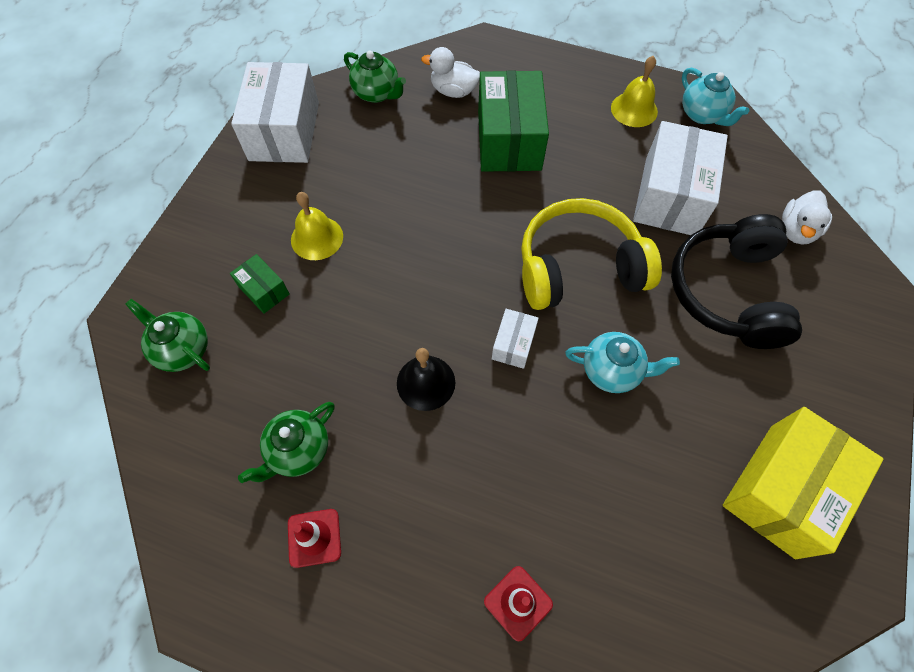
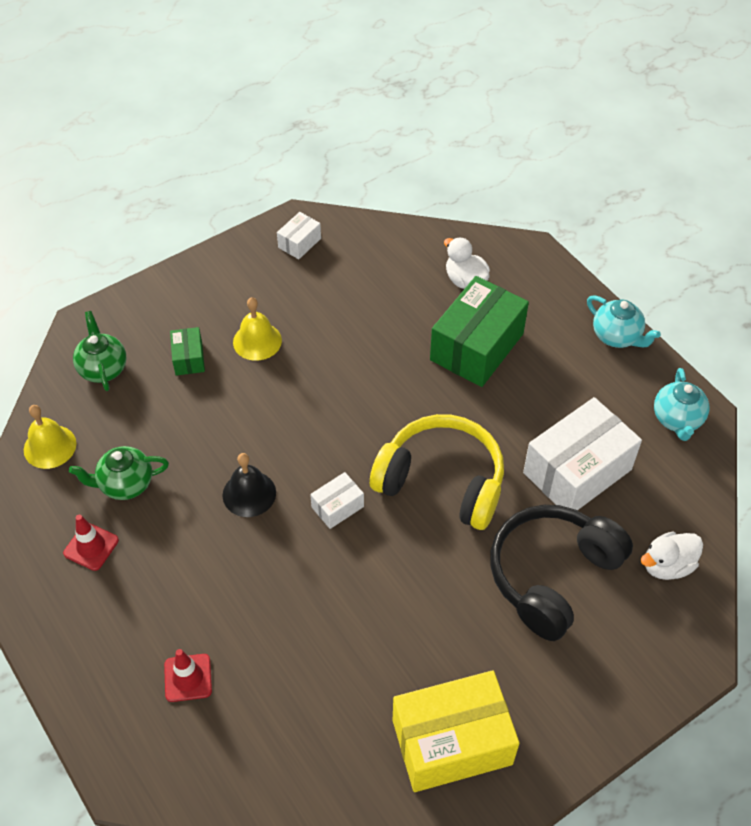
camera: 35 degrees right, 10 degrees down
white box [231,62,319,163] -> white box [277,212,321,259], size x0.47
green teapot [344,51,406,103] -> none
turquoise teapot [565,332,680,393] -> turquoise teapot moved to [587,295,661,348]
yellow bell [611,56,658,127] -> yellow bell moved to [24,405,76,469]

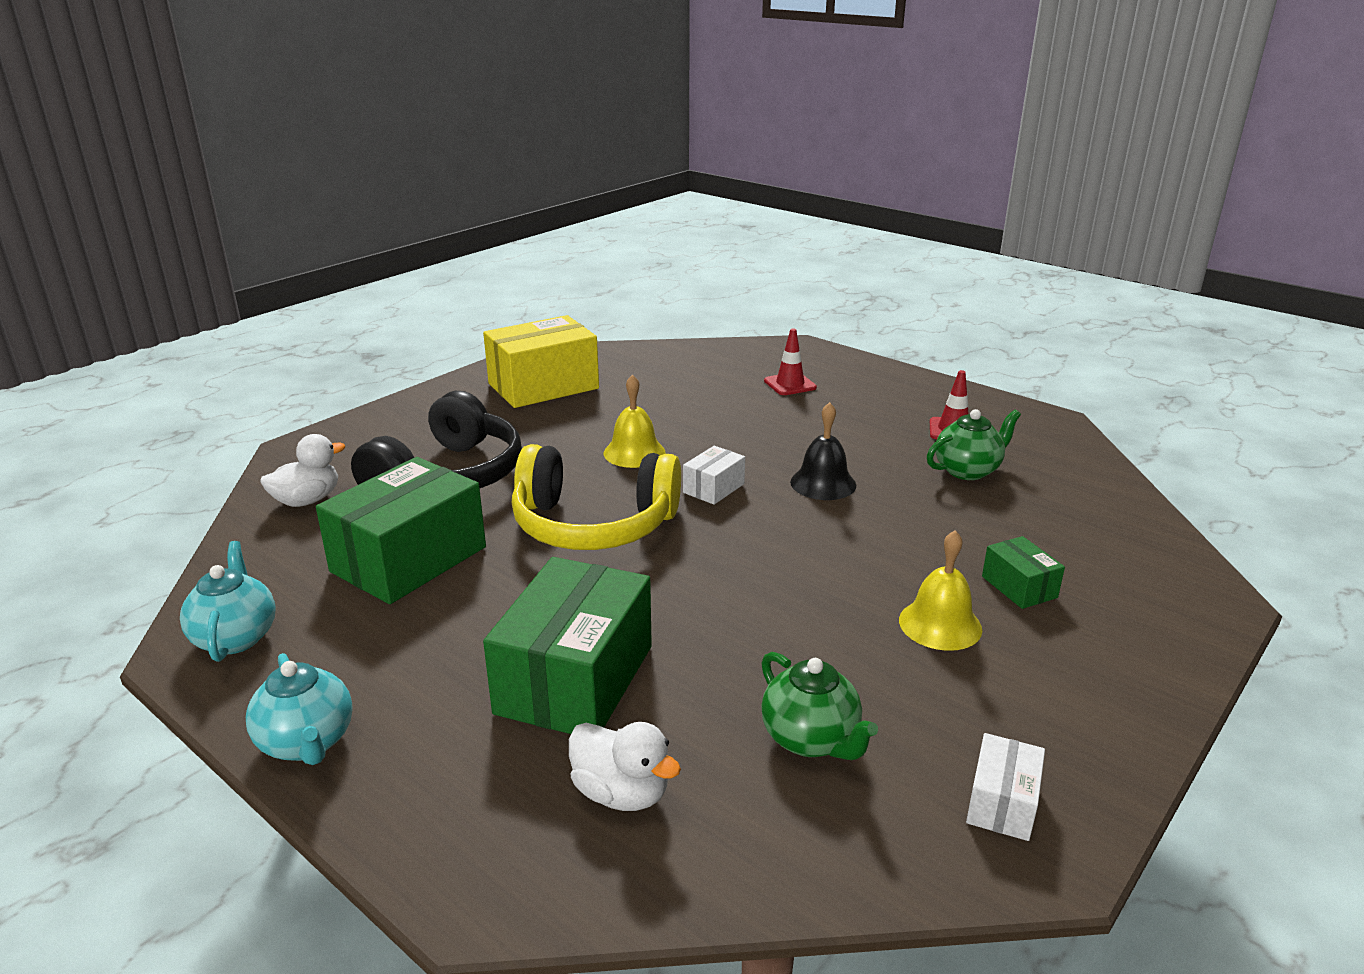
camera: 165 degrees right, 25 degrees down
yellow bell [24,405,76,469] -> yellow bell moved to [604,374,666,468]
green teapot [73,311,127,391] -> green teapot moved to [761,652,878,760]
white box [523,397,642,510] -> green box [316,457,486,604]
turquoise teapot [587,295,661,348] -> turquoise teapot turned 150 degrees counterclockwise [246,653,353,765]

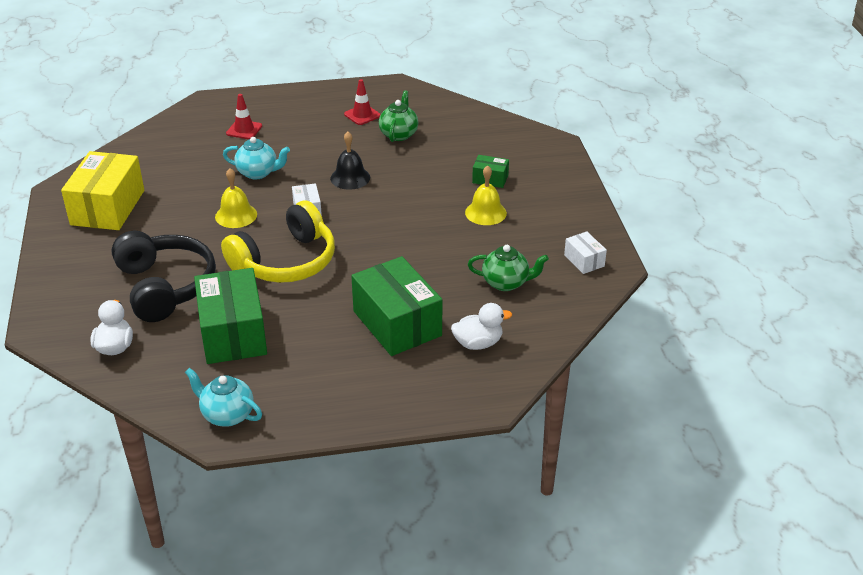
camera: 50 degrees left, 10 degrees up
turquoise teapot [246,653,353,765] -> turquoise teapot moved to [223,137,290,179]

